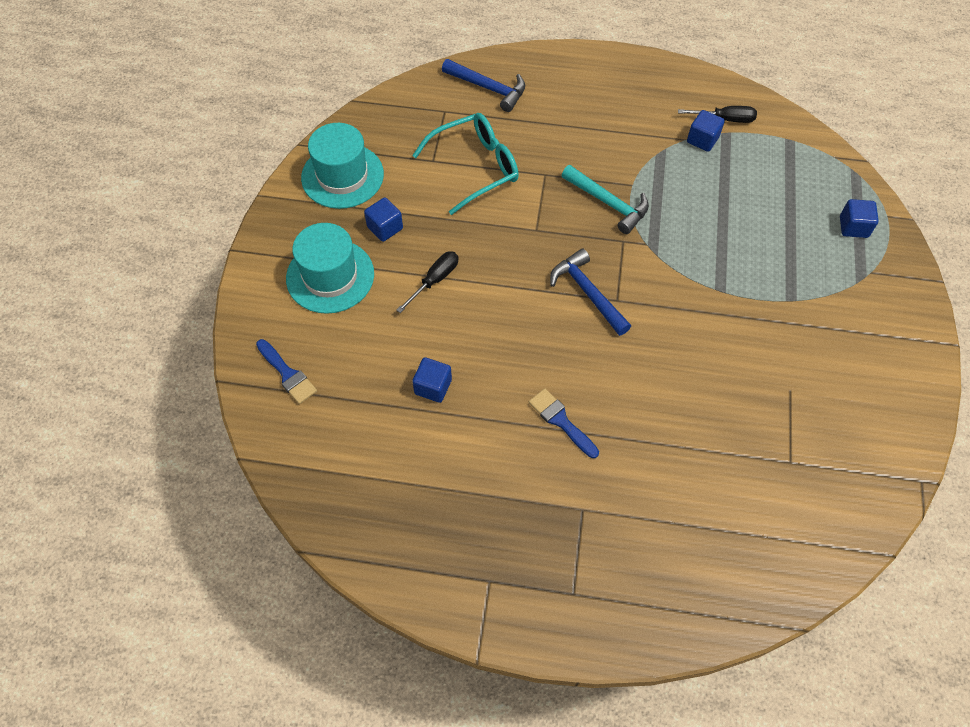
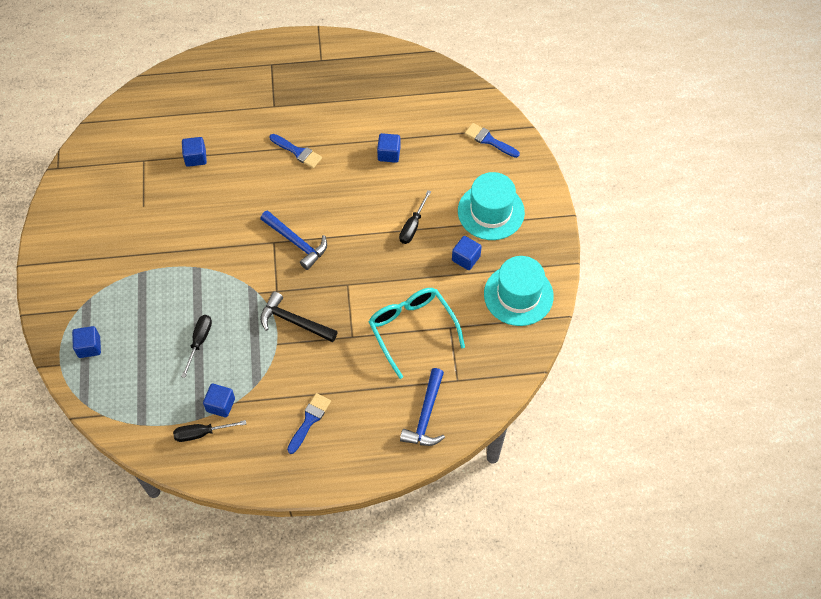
camera: 165 degrees right, 0 degrees up
turquoise glasses [412,113,519,215] -> turquoise glasses turned 105 degrees clockwise [369,288,465,379]
blue hammer [442,59,525,112] -> blue hammer turned 90 degrees counterclockwise [400,368,445,446]
turquoise hammer [561,165,649,234] -> black hammer [260,291,338,342]
none -> black screwdriver [181,315,212,378]
none -> blue cube [182,137,207,167]
none -> blue brush [287,393,331,454]

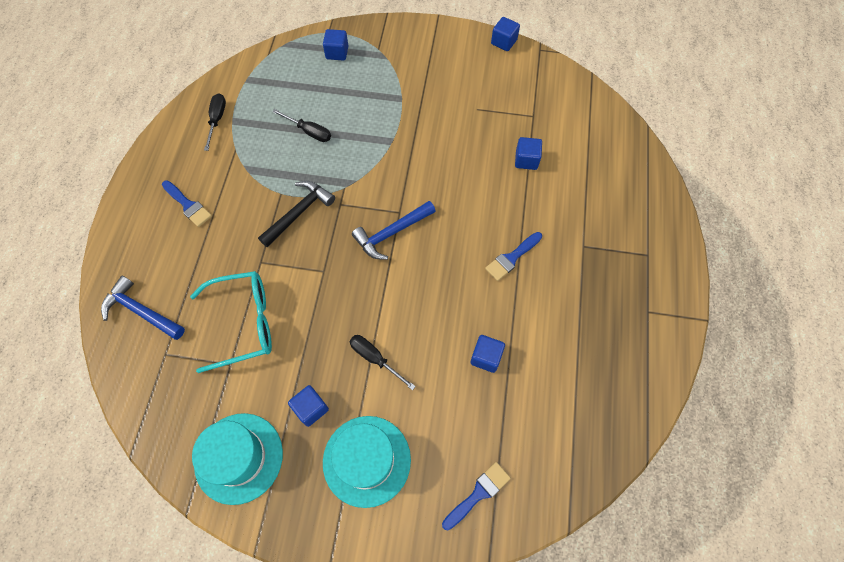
camera: 105 degrees right, 5 degrees up
blue cube [203,384,235,417] -> blue cube moved to [491,17,520,51]

